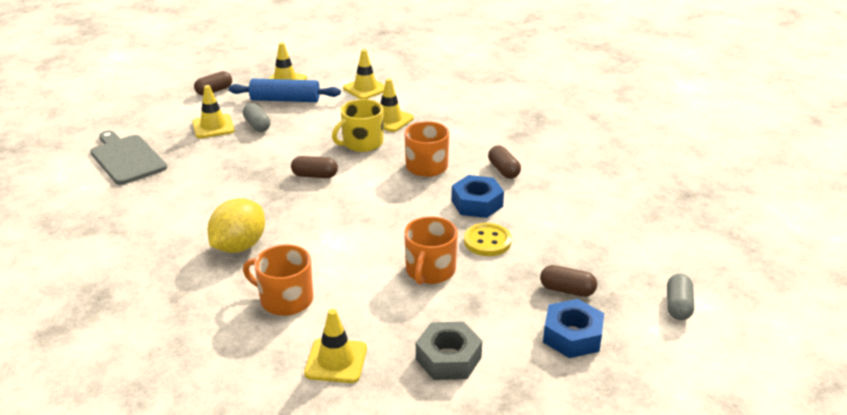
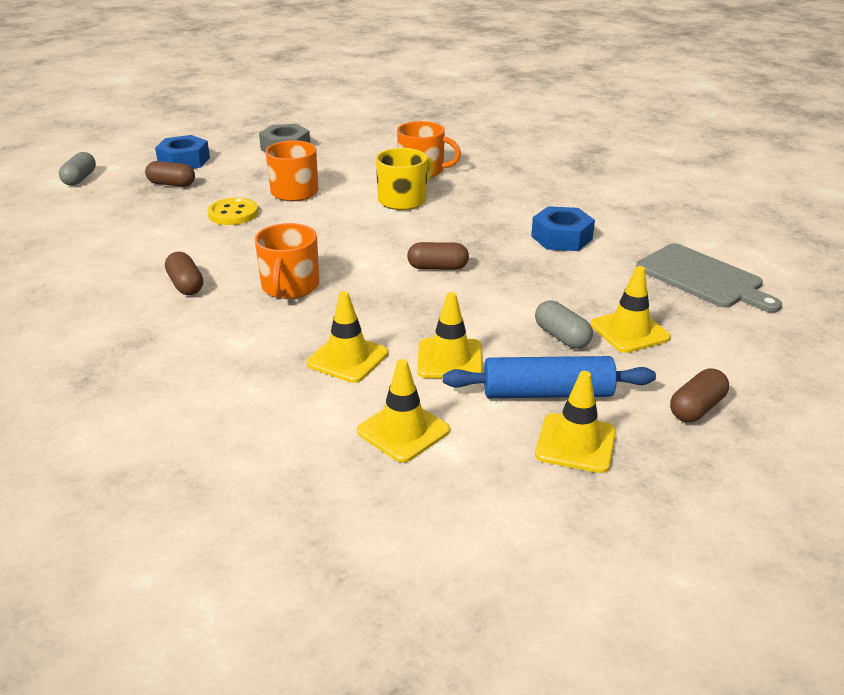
camera: 175 degrees right, 0 degrees up
yellow lemon [207,198,265,253] -> none
yellow traffic cone [304,309,367,383] -> yellow traffic cone moved to [417,292,483,378]
yellow mug [332,99,384,152] -> yellow mug moved to [376,148,434,210]
blue nut [451,175,504,218] -> blue nut moved to [531,206,595,251]

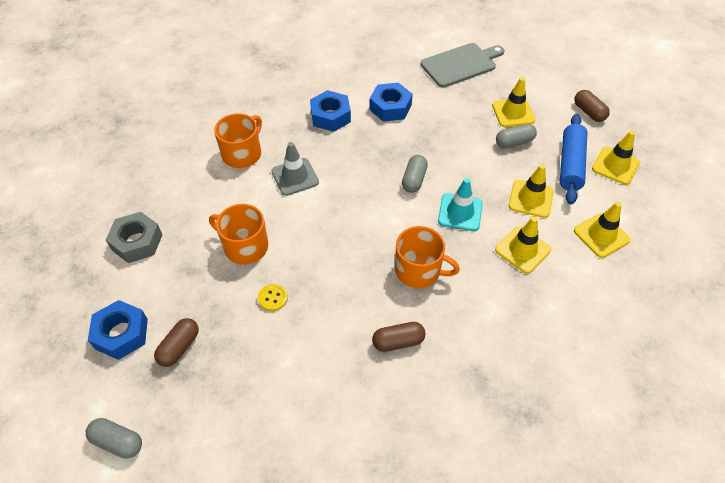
camera: 75 degrees left, 20 degrees up
yellow button [207,197,258,225] -> yellow button [258,284,288,311], size x0.63
yellow mug [376,148,434,210] -> grey traffic cone [271,142,319,196]
brown capsule [407,242,469,270] -> grey capsule [402,155,428,193]
none -> blue nut [310,90,351,132]
none -> turquoise traffic cone [438,178,483,231]

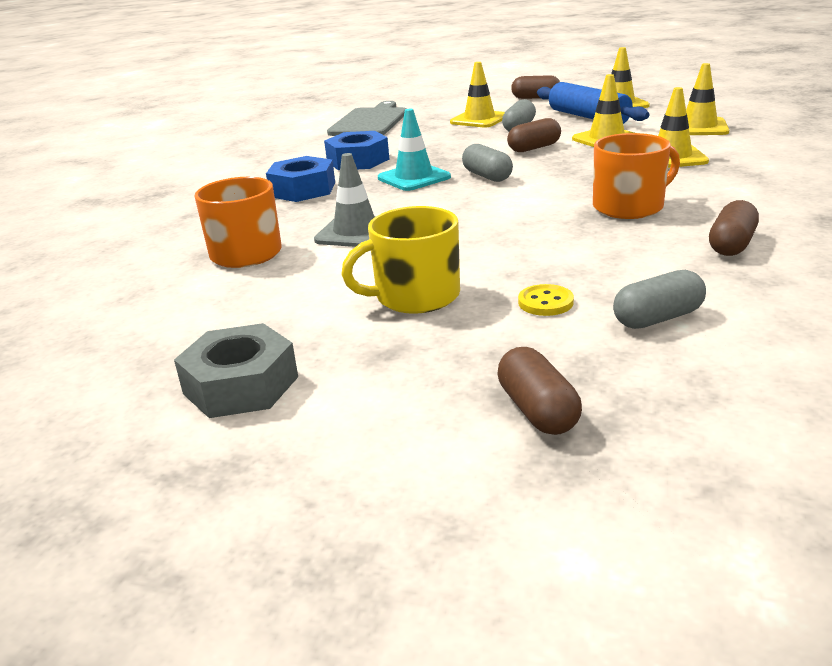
camera: 45 degrees left, 25 degrees down
grey capsule [86,418,142,459] -> grey capsule moved to [613,270,706,329]
blue nut [88,300,148,360] -> none
orange mug [209,204,268,265] -> yellow mug [341,206,460,314]
turquoise traffic cone [438,178,483,231] -> turquoise traffic cone moved to [378,109,451,191]
none -> brown capsule [507,118,561,152]

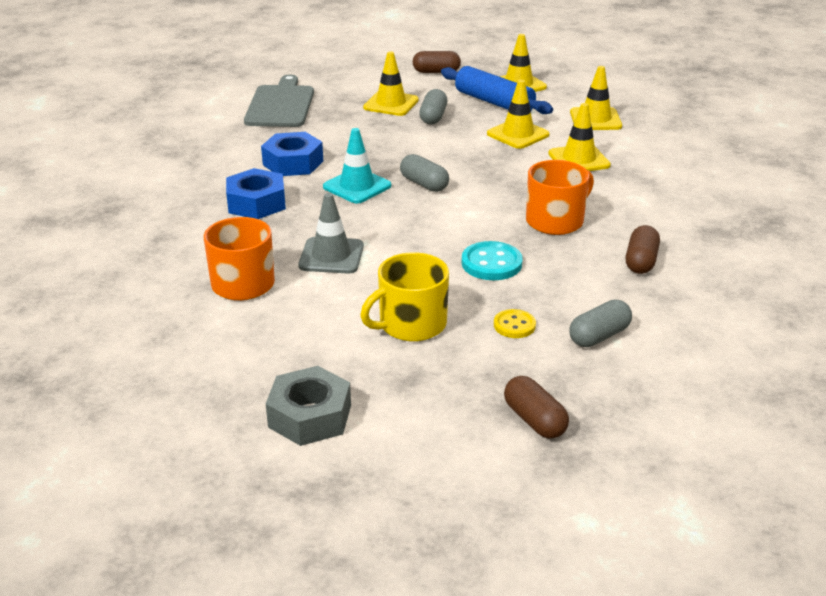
camera: 15 degrees left, 5 degrees up
brown capsule [507,118,561,152] -> none
none -> turquoise button [461,241,523,280]

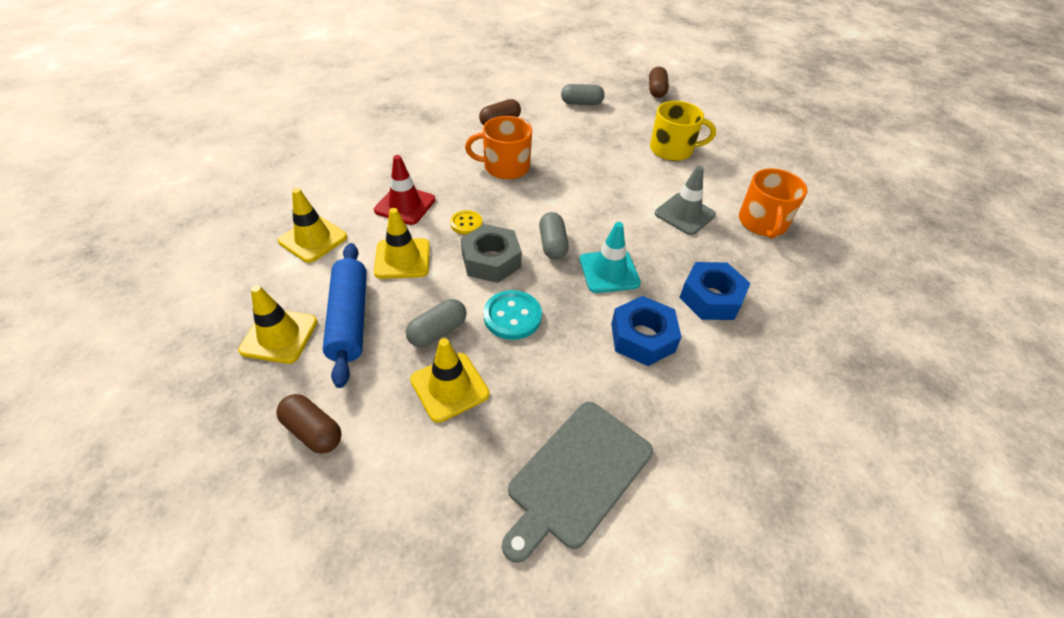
camera: 145 degrees left, 15 degrees up
grey nut [266,366,351,446] -> grey nut moved to [461,224,522,283]
turquoise button [461,241,523,280] -> turquoise button moved to [483,290,542,340]
yellow button [494,309,536,338] -> yellow button moved to [450,210,482,235]
yellow traffic cone [548,103,611,171] -> red traffic cone [374,155,435,225]

